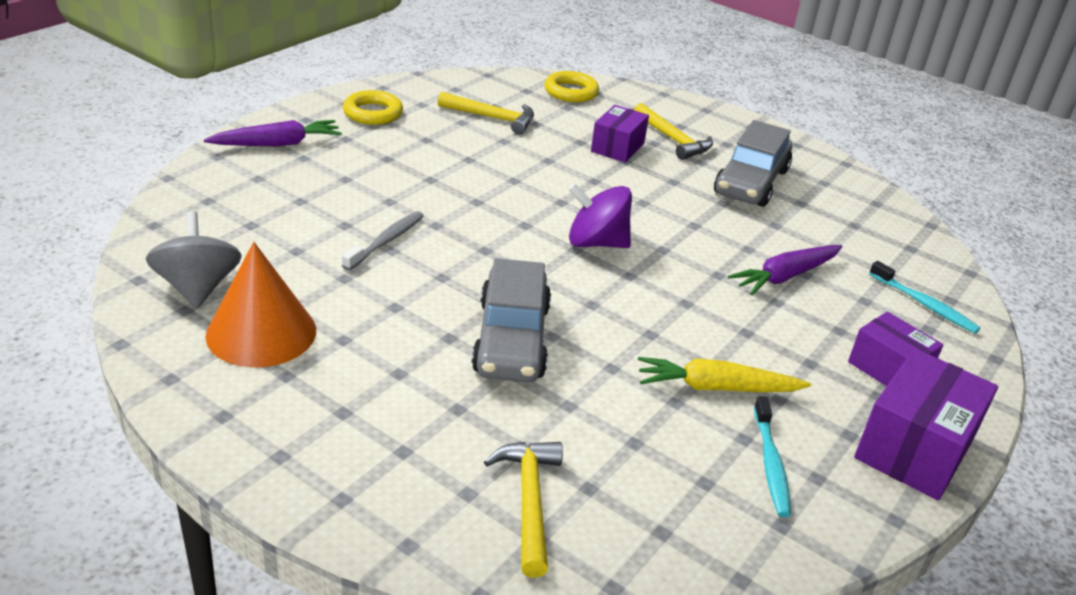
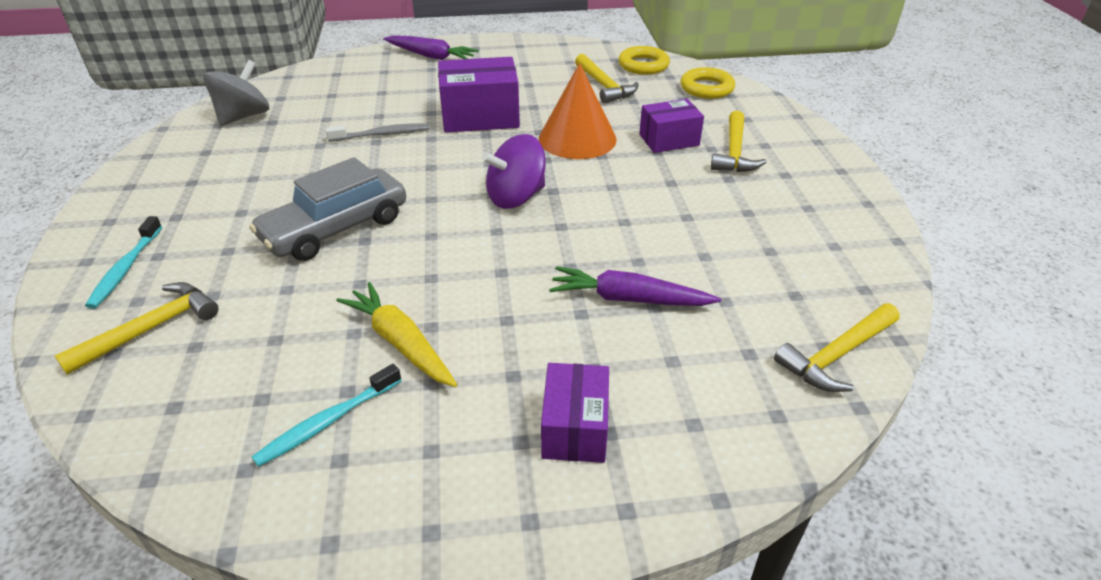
camera: 50 degrees right, 5 degrees up
orange cone [205,242,316,368] -> orange cone moved to [539,63,617,159]
yellow ring [343,90,403,125] -> yellow ring moved to [618,46,670,75]
purple spinning top [568,183,632,248] -> purple spinning top turned 90 degrees counterclockwise [482,134,546,209]
grey car [714,120,792,207] -> none
purple box [854,349,998,500] -> purple box moved to [438,57,520,133]
turquoise toothbrush [869,261,981,334] -> turquoise toothbrush moved to [85,216,162,309]
none -> yellow hammer [774,303,900,392]

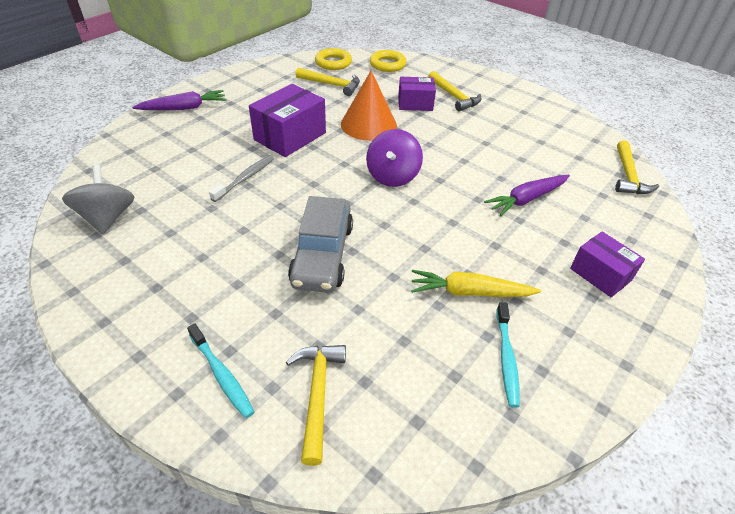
camera: 45 degrees left, 5 degrees up
purple box [639,99,704,153] -> purple box turned 60 degrees clockwise [398,77,436,111]

